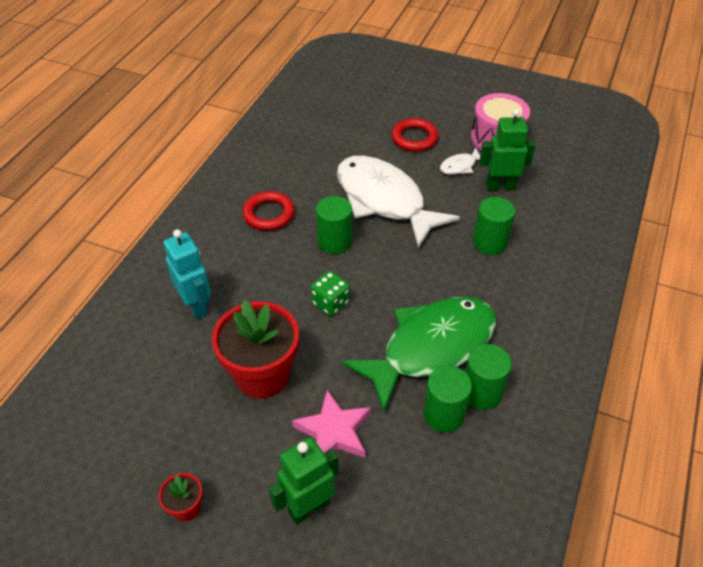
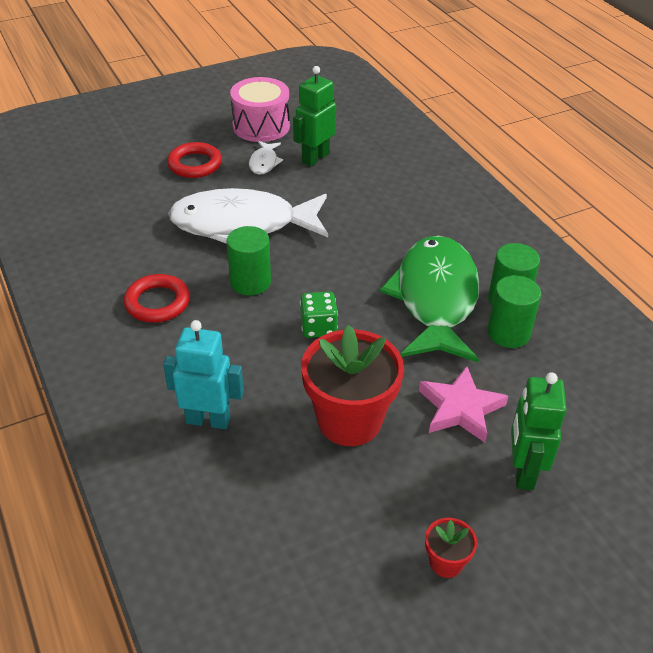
camera: 50 degrees left, 5 degrees down
green cylinder [473,197,515,255] -> none

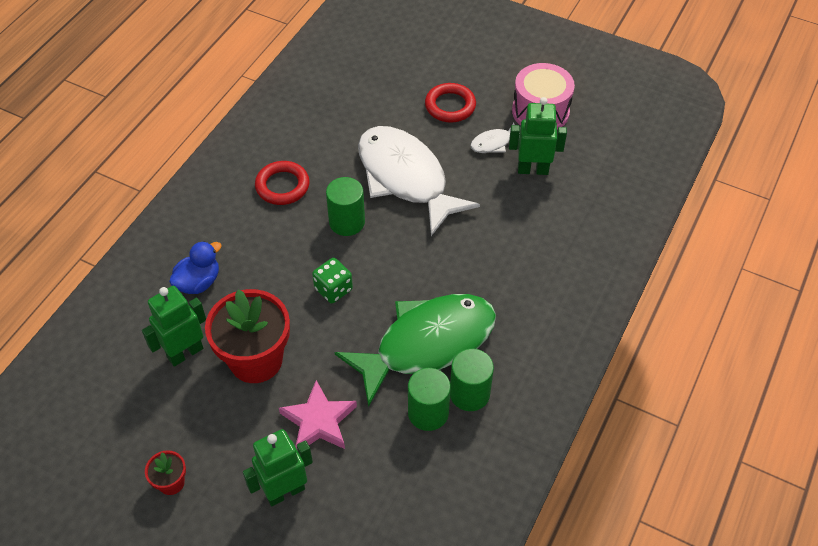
camera: 55 degrees right, 10 degrees up
turquoise robot [163,320,244,429] -> blue duck [169,241,222,294]
none -> green robot [142,286,206,367]

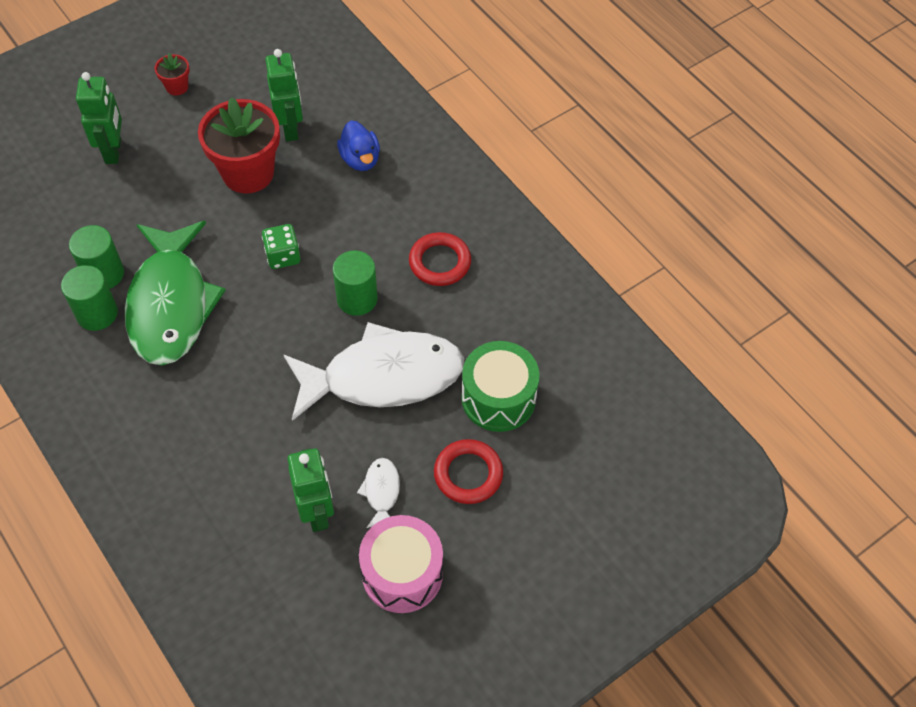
camera: 115 degrees right, 5 degrees up
pink star [279,380,357,451] -> none
green robot [509,97,567,175] -> green robot turned 45 degrees counterclockwise [288,448,334,532]
none -> green drum [461,341,540,432]

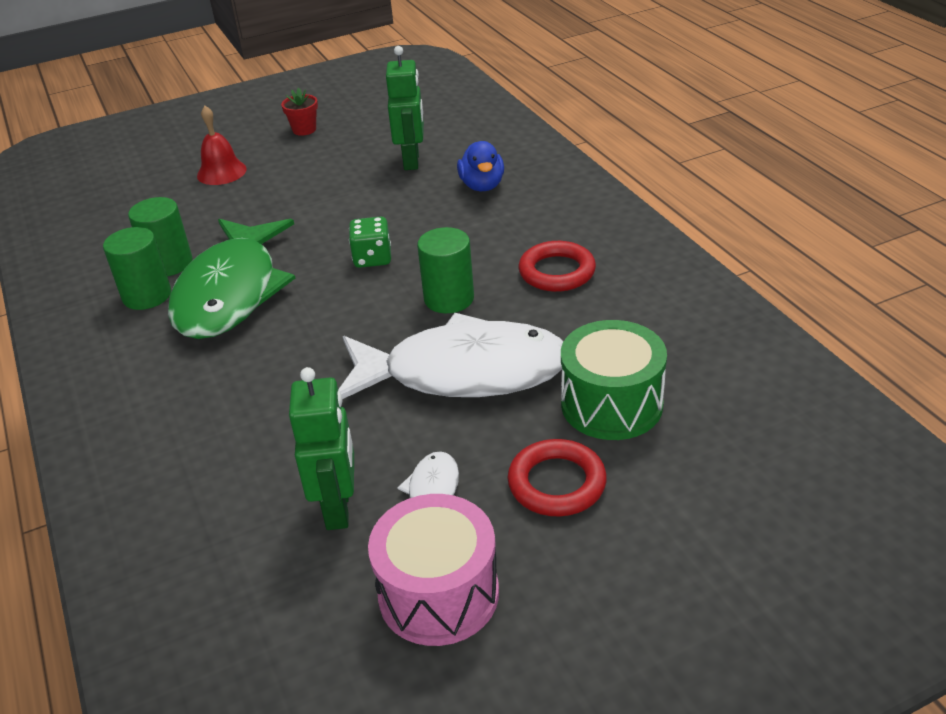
camera: 15 degrees right, 20 degrees down
green robot [76,72,122,164] -> red bell [197,106,247,185]
red flower pot [198,97,280,193] -> none

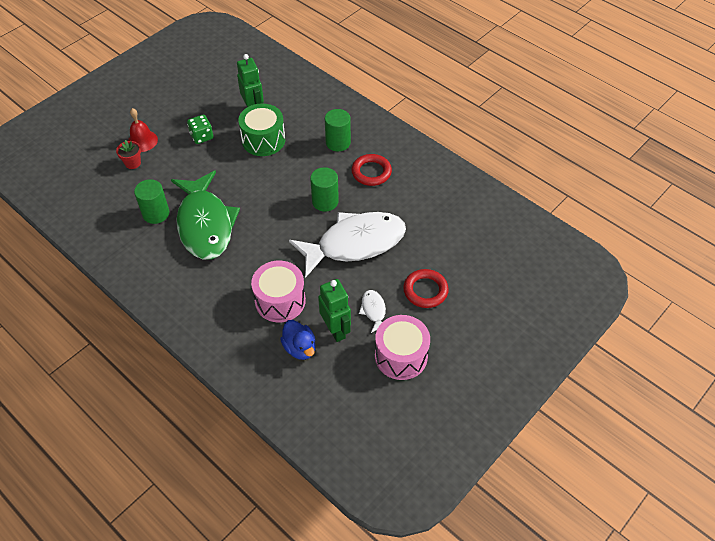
camera: 25 degrees left, 15 degrees up
green cylinder [103,227,171,310] -> green cylinder moved to [325,109,351,151]
red flower pot [281,88,318,136] -> red flower pot moved to [116,140,141,169]
green dice [349,216,391,268] -> green dice moved to [187,115,213,144]
blue duck [457,141,504,191] -> blue duck moved to [280,320,316,360]
green drum [561,320,667,440] -> green drum moved to [238,103,285,156]
none -> pink drum [251,261,306,322]

